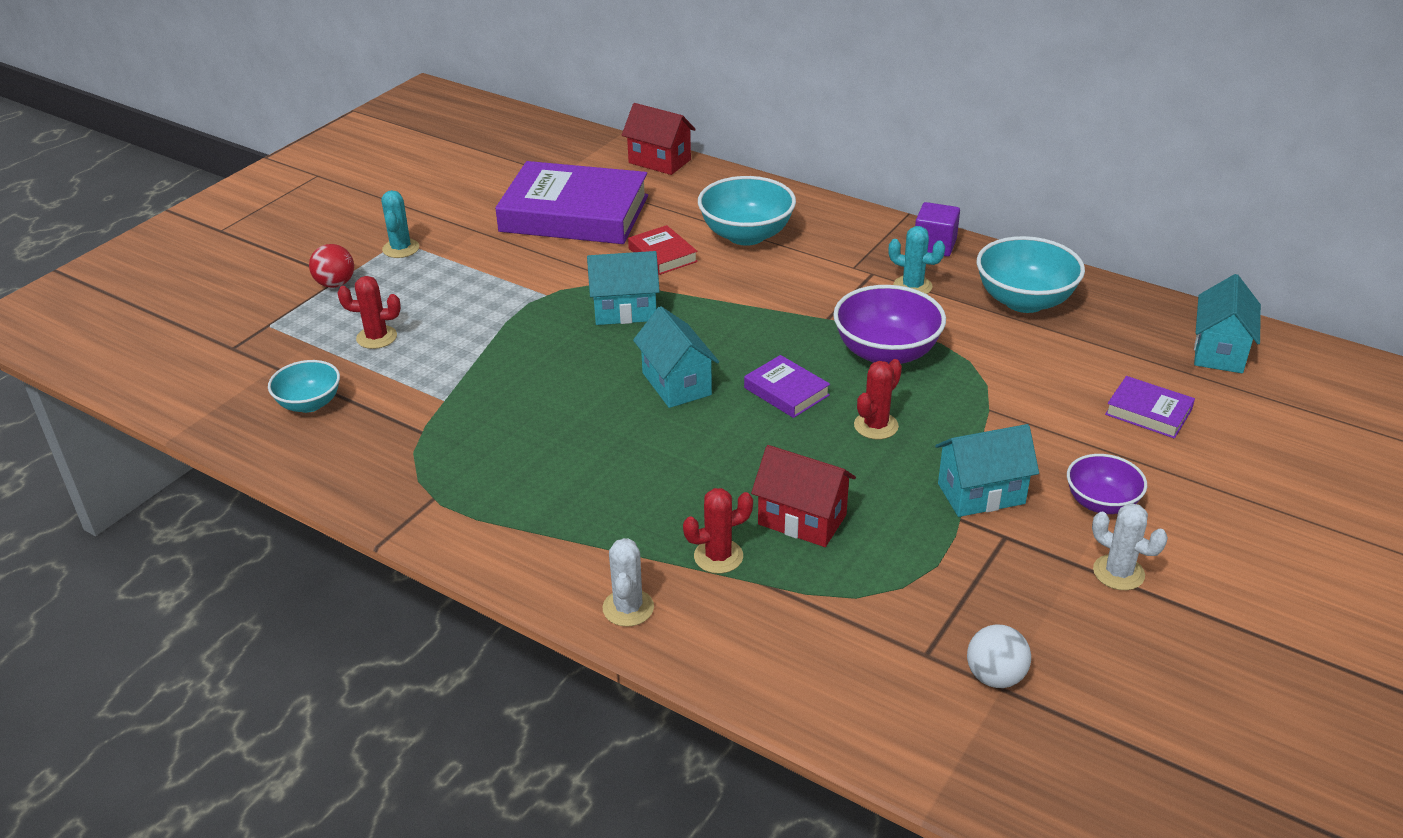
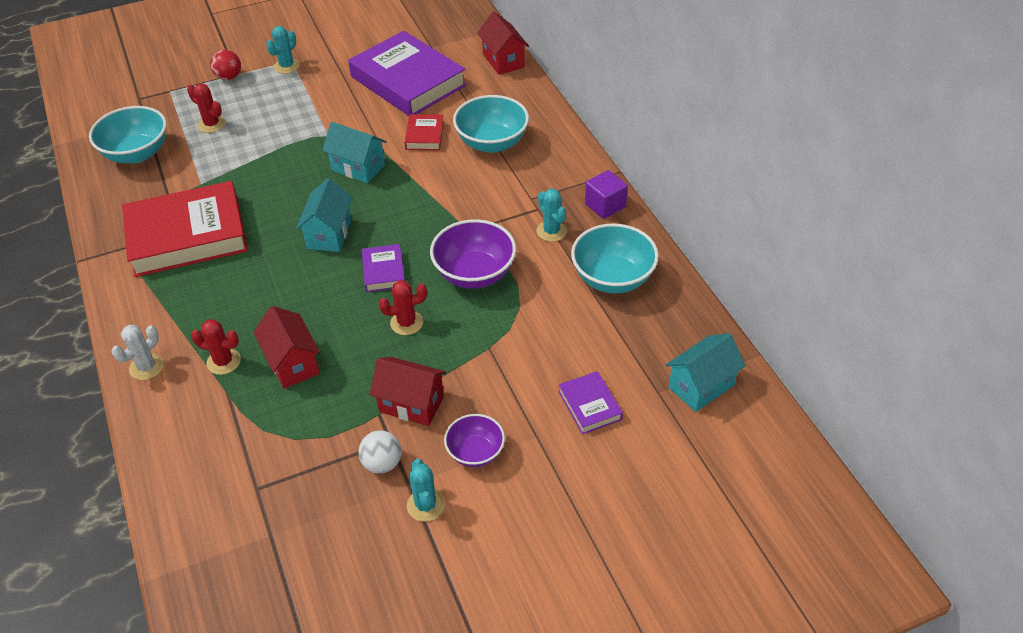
camera: 35 degrees right, 10 degrees up
turquoise bowl [268,360,340,413] -> turquoise bowl [89,106,167,164], size x1.63
turquoise house [935,424,1039,517] -> red house [370,357,446,426]
white ball [967,624,1031,688] -> white ball moved to [358,430,401,474]
white cactus [1092,503,1168,590] -> turquoise cactus [407,459,445,522]
none -> red book [122,181,248,277]

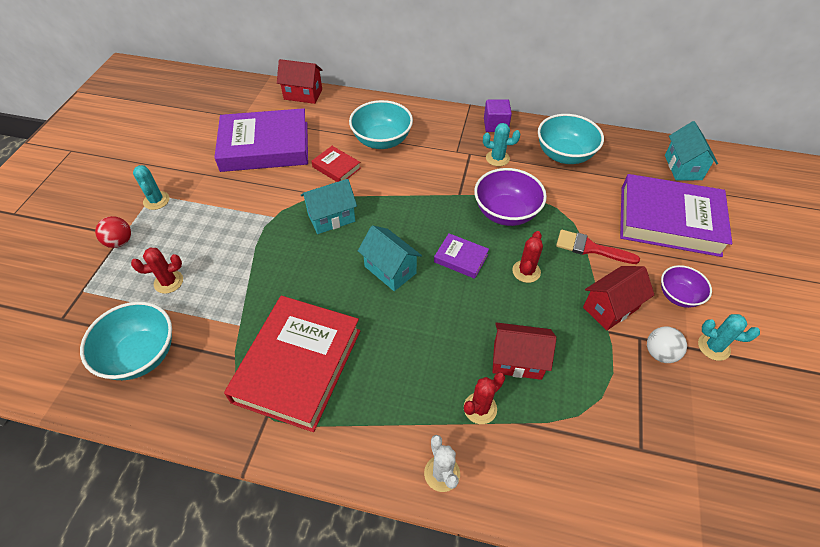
camera: 55 degrees left, 5 degrees up
purple book [558,371,623,434] -> purple book [620,174,732,257], size x2.25
none -> red brush [556,229,640,264]

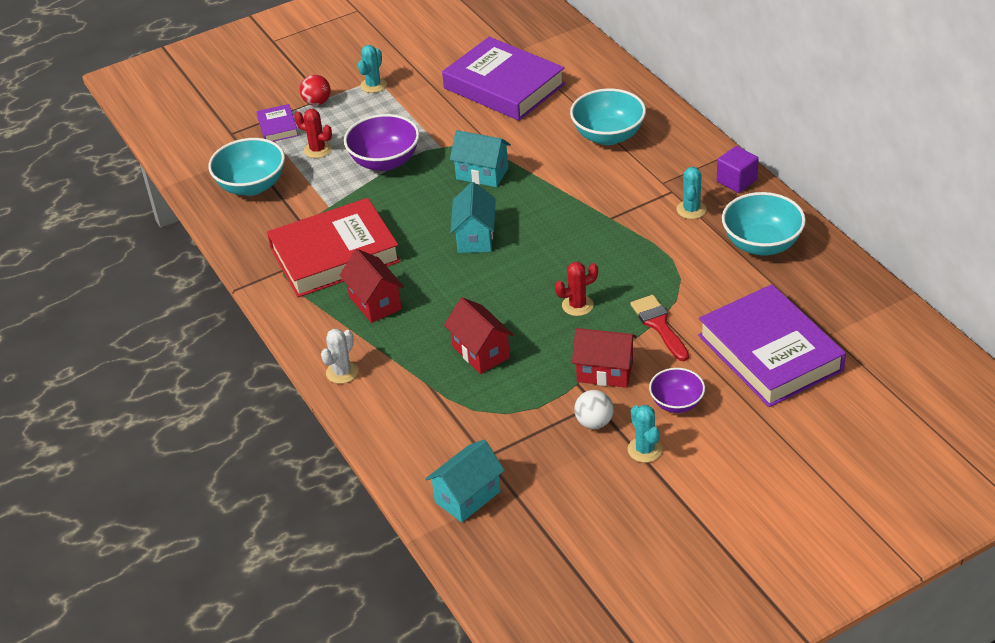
camera: 50 degrees right, 10 degrees down
red house [277,59,323,104] -> red house moved to [340,249,404,323]
red book [311,146,361,182] -> none
purple book [434,233,489,279] -> purple book moved to [256,104,299,142]
red cactus [464,372,505,424] -> none
purple bowl [474,168,547,226] -> purple bowl moved to [344,114,420,171]
turquoise cactus [483,123,520,166] -> turquoise cactus turned 45 degrees clockwise [677,167,707,219]
turquoise house [665,121,718,181] -> turquoise house moved to [426,440,505,523]

